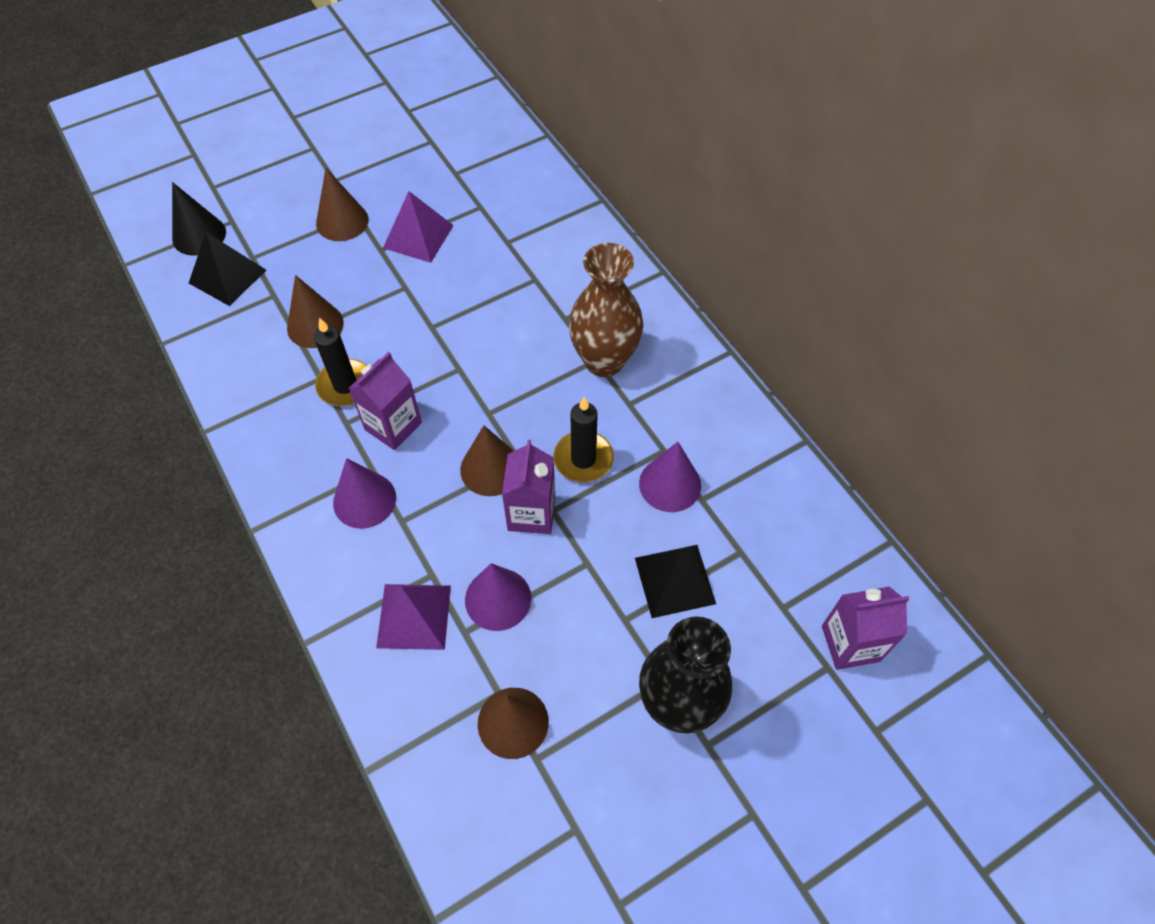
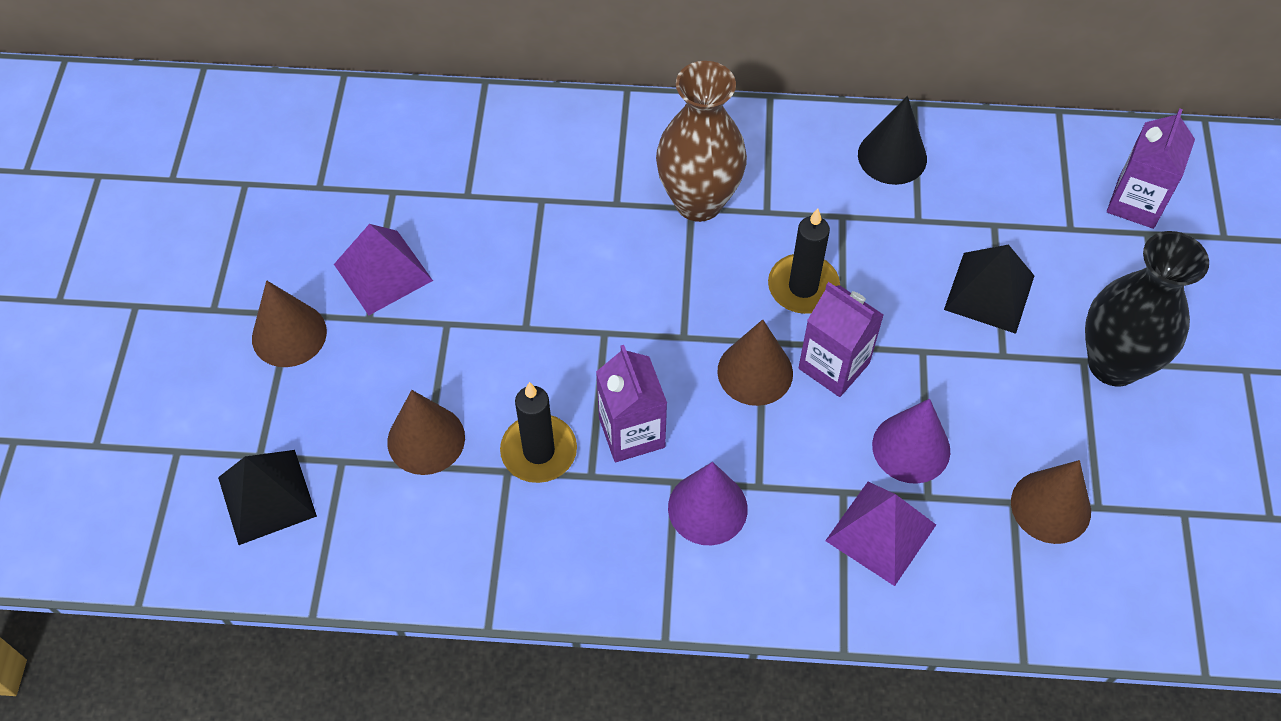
camera: 55 degrees left, 0 degrees up
black cone [172,182,226,256] -> black cone moved to [858,96,927,185]
purple cone [639,442,701,512] -> none

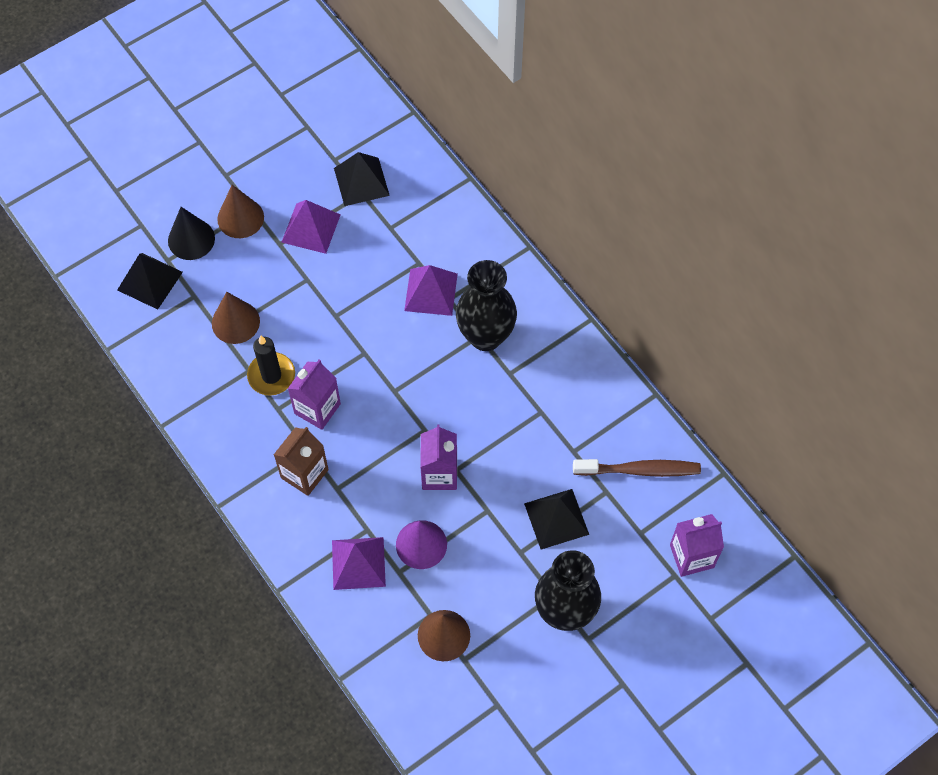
camera: 50 degrees right, 5 degrees up
brown vase [656,61,747,222] -> black vase [456,260,517,351]
purple cone [668,462,748,545] -> brown carton [274,427,329,496]
brown cone [717,319,793,406] -> none
black candle [768,208,840,314] -> none
black cone [858,96,927,185] -> black cone moved to [168,207,215,260]
none -> black pyramid [334,152,390,206]
none -> purple pyramid [404,265,458,316]
none -> brown toothbrush [573,459,701,477]

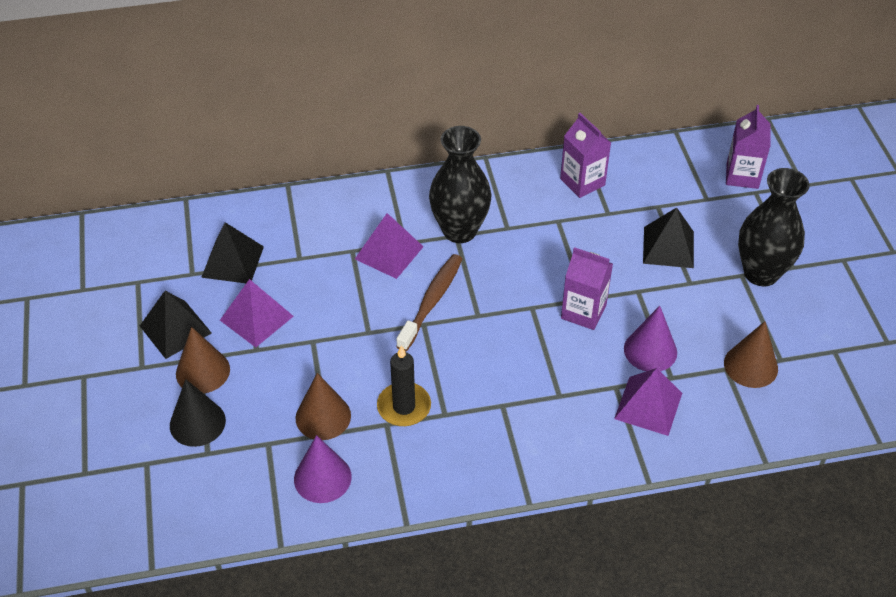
camera: 65 degrees left, 15 degrees down
black pyramid [117,253,183,310] -> black pyramid moved to [140,291,212,359]
brown carton [274,427,329,496] -> none
purple carton [288,359,341,430] -> purple carton moved to [560,113,611,198]
brown toothbrush [573,459,701,477] -> brown toothbrush moved to [396,254,462,351]
none -> purple cone [294,435,352,503]

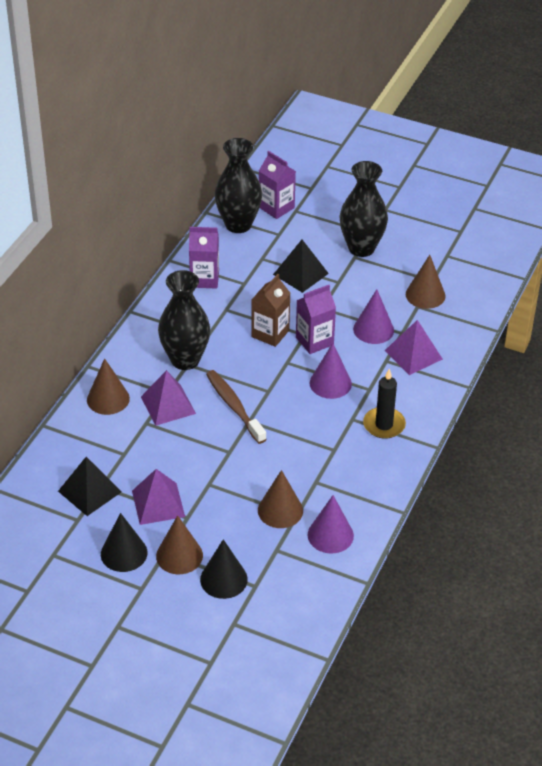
camera: 55 degrees left, 5 degrees down
black pyramid [140,291,212,359] -> black cone [101,513,147,572]
black candle [377,345,431,426] -> black candle moved to [363,369,406,439]
none -> brown cone [87,358,130,415]
none -> black vase [215,138,262,233]
none -> brown carton [251,274,291,347]
none -> purple cone [310,343,352,399]

